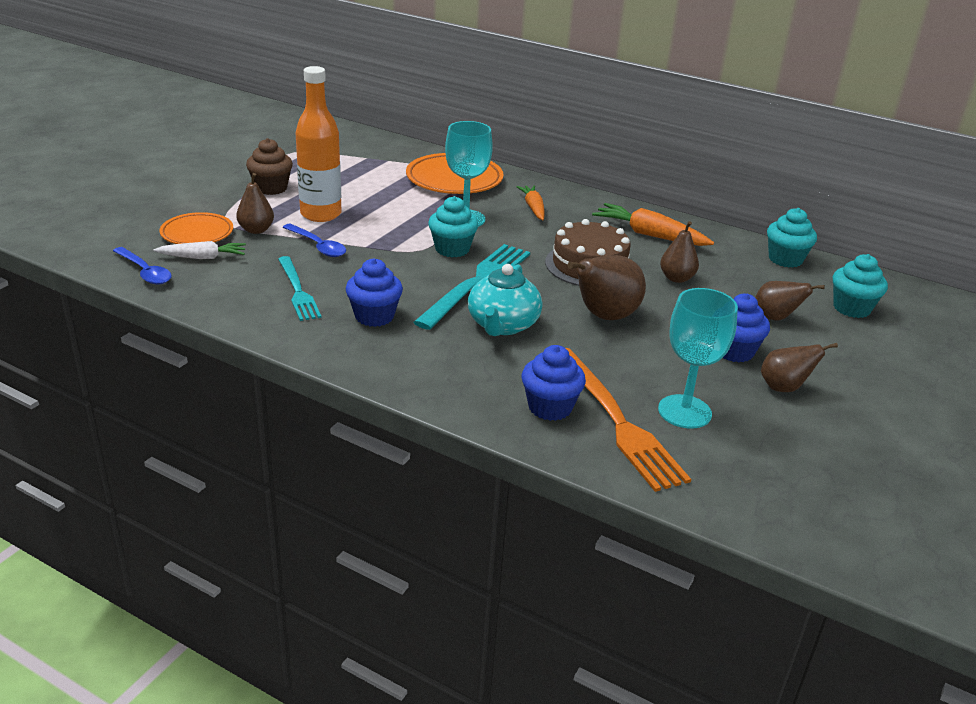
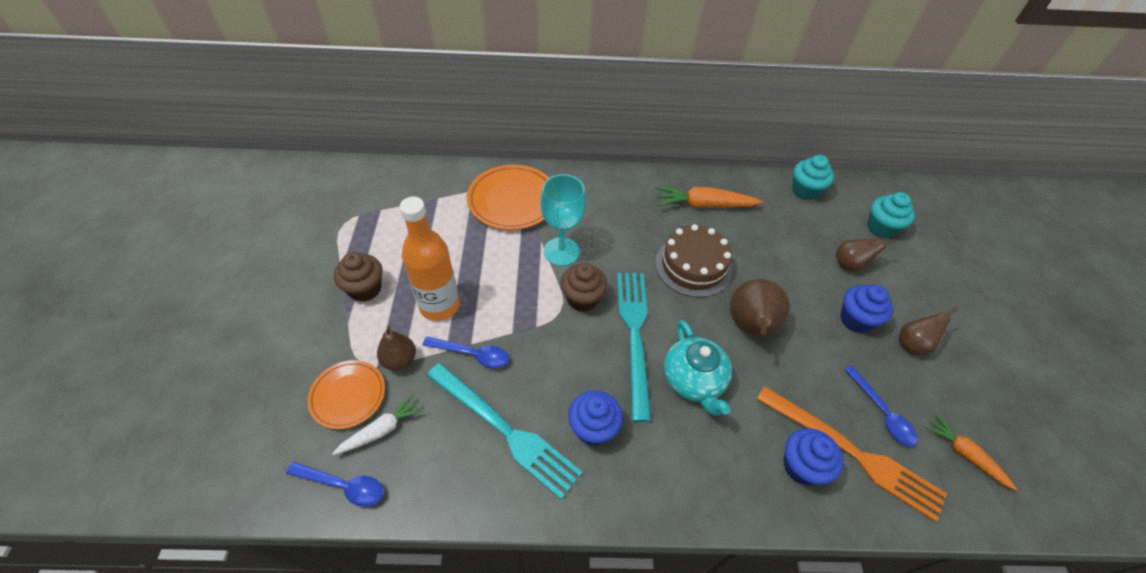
camera: 30 degrees left, 20 degrees up
turquoise fork [278,256,322,321] -> turquoise fork [427,363,583,499], size x1.57
turquoise cupcake [428,196,478,257] -> brown cupcake [561,263,607,312]
orange carrot [516,185,545,220] -> orange carrot moved to [924,413,1018,491]
turquoise goblet [658,288,738,429] -> blue spoon [844,365,917,447]
brown pear [660,221,699,283] -> none

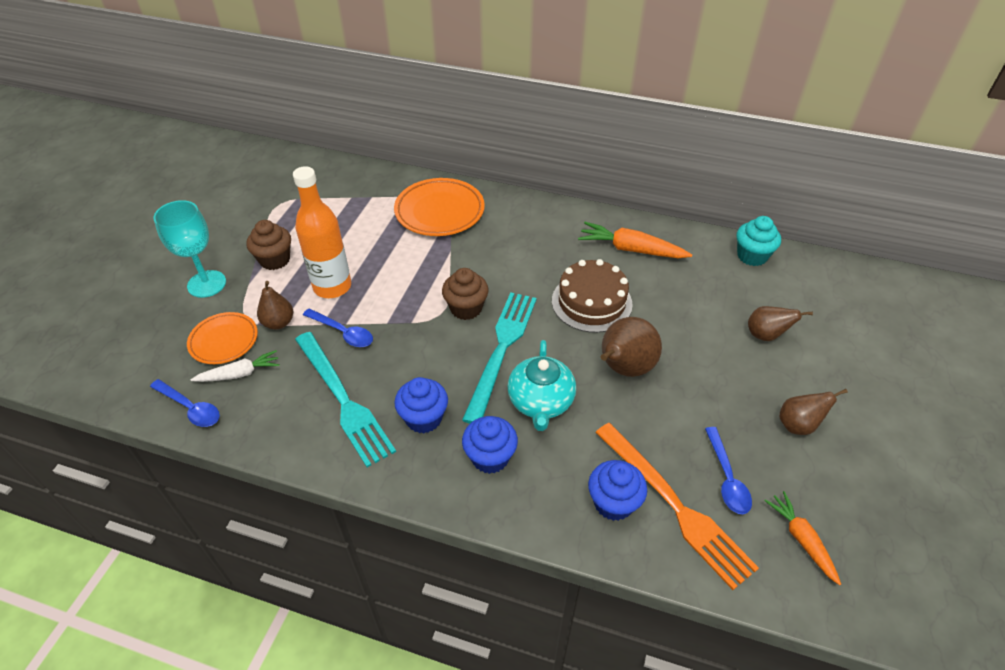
camera: 20 degrees right, 5 degrees down
turquoise goblet [540,174,586,266] -> turquoise goblet moved to [154,200,226,298]
blue cupcake [840,285,893,333] -> blue cupcake moved to [462,416,518,474]
turquoise cupcake [867,192,915,238] -> none

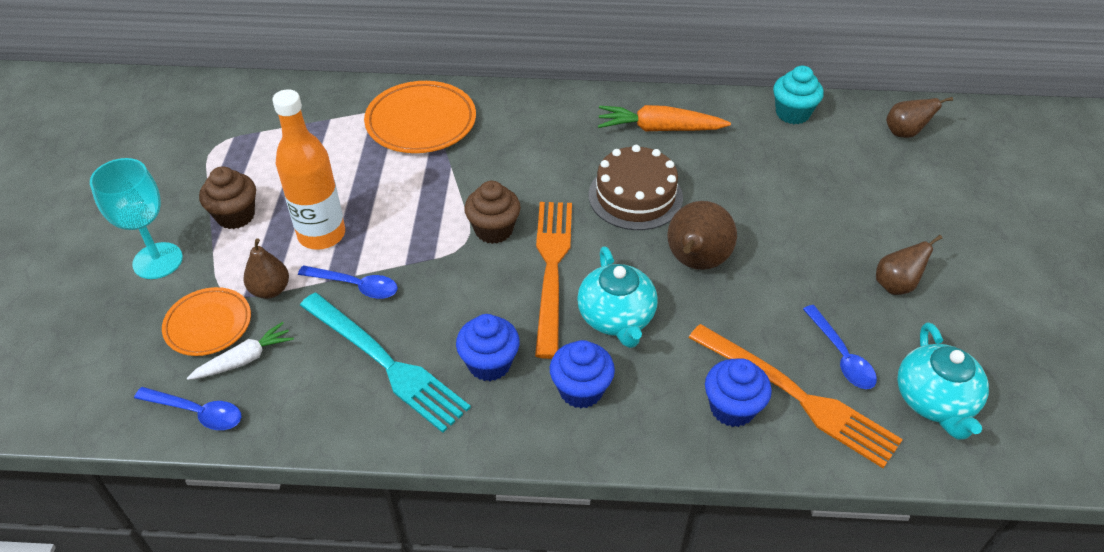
camera: 15 degrees left, 0 degrees up
turquoise fork [462,292,537,424] -> orange fork [535,202,572,359]
brown pear [748,306,813,341] -> brown pear moved to [886,97,953,138]
orange carrot [764,491,841,585] -> turquoise teapot [897,322,989,440]

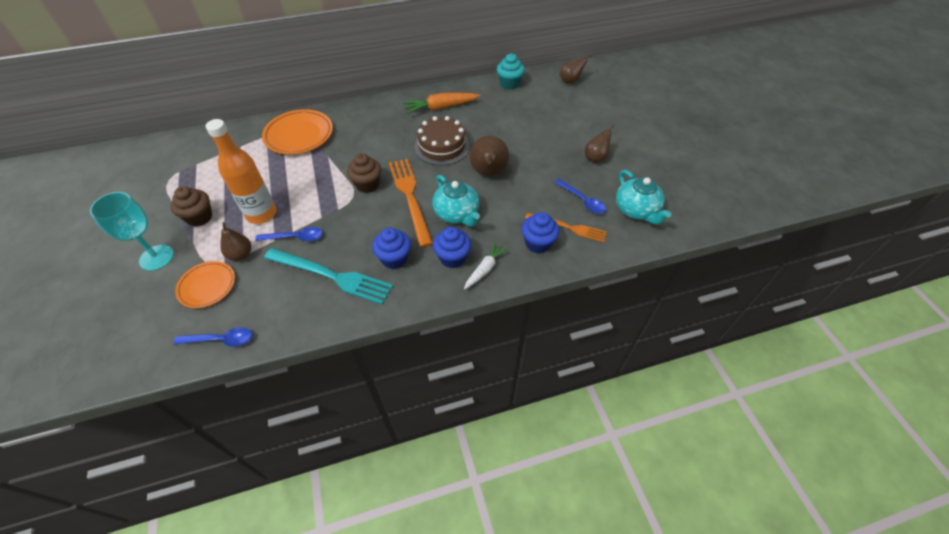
camera: 20 degrees left, 5 degrees up
white carrot [187,322,294,380] -> white carrot moved to [464,242,509,289]
orange fork [689,324,903,468] -> orange fork [525,213,607,242], size x0.64

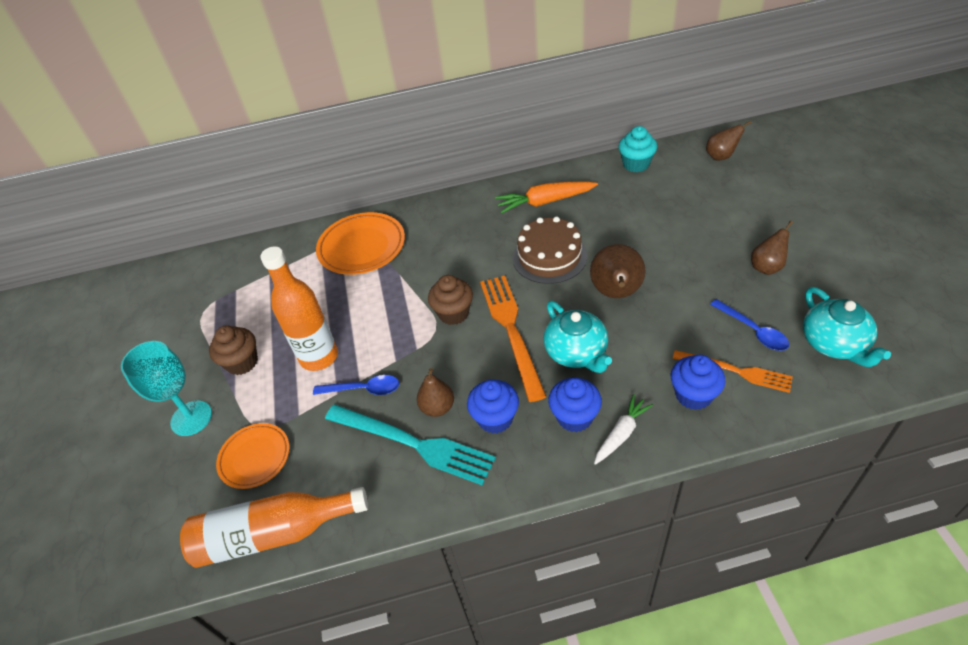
camera: 10 degrees right, 5 degrees down
blue spoon [174,327,252,347] -> orange bottle [180,487,368,568]
brown pear [221,222,251,261] -> brown pear moved to [417,368,454,417]

